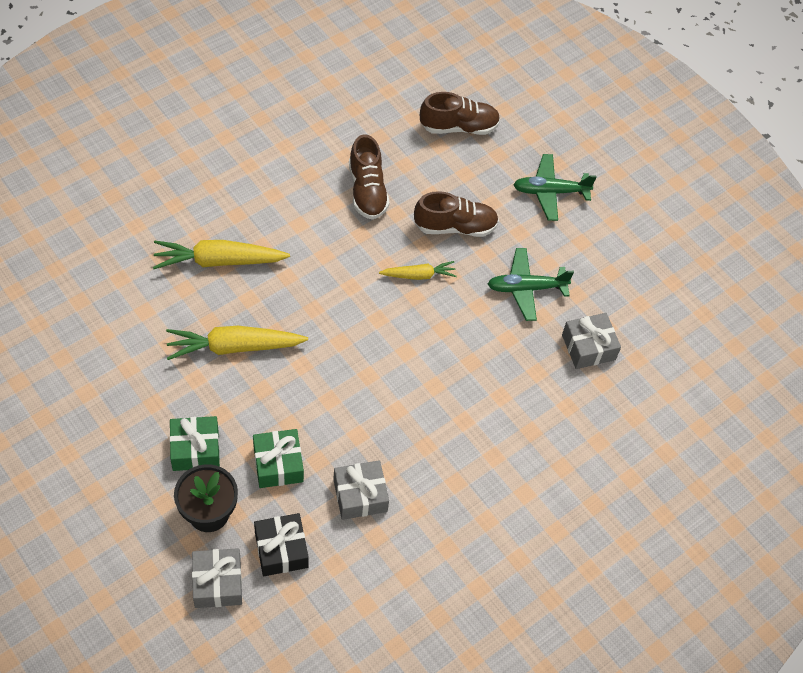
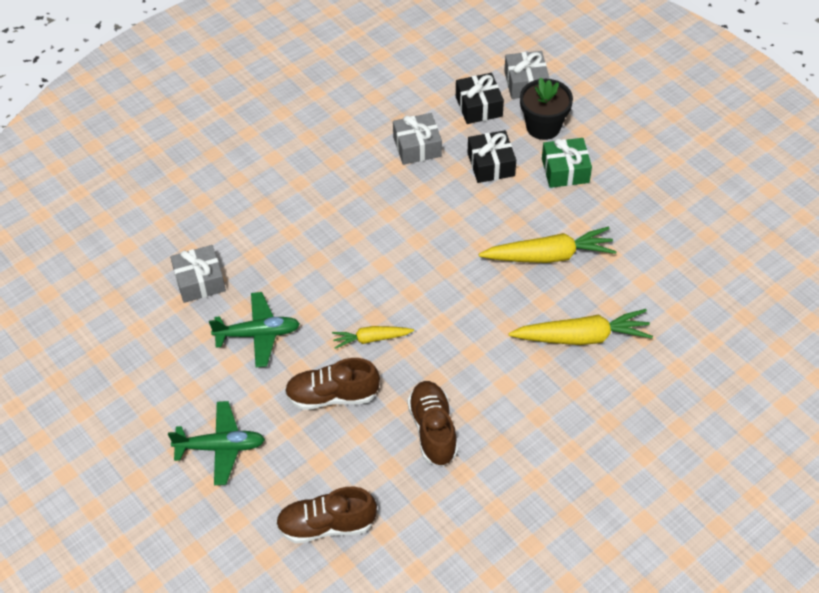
camera: 175 degrees left, 5 degrees down
green gift [253,429,304,488] -> black gift [468,130,516,183]

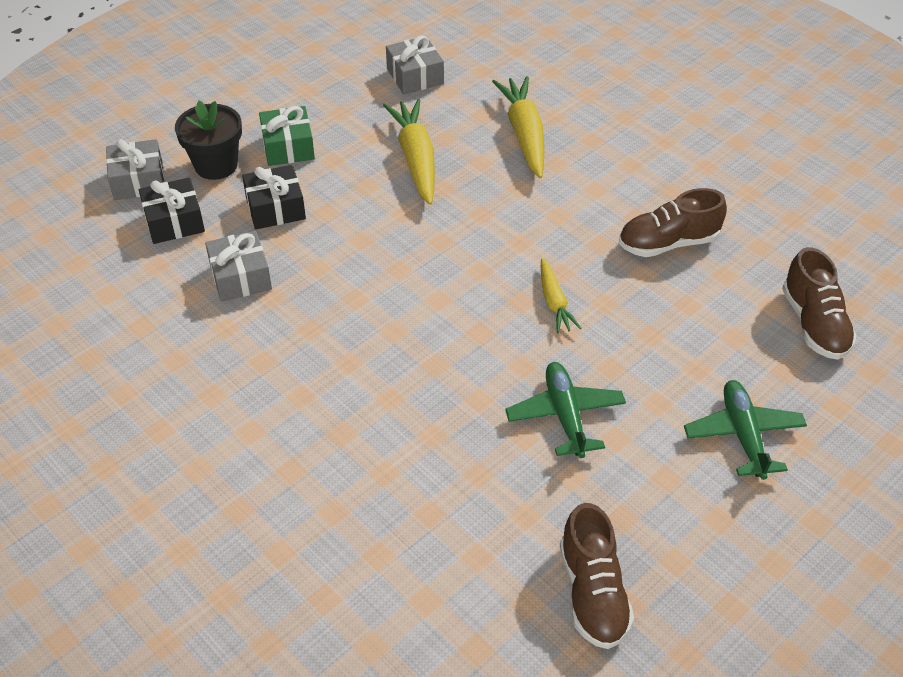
camera: 95 degrees left, 5 degrees down
grey gift [170,245,226,303] -> grey gift moved to [386,35,444,95]
brown shoe [285,358,380,410] -> brown shoe moved to [560,503,634,649]

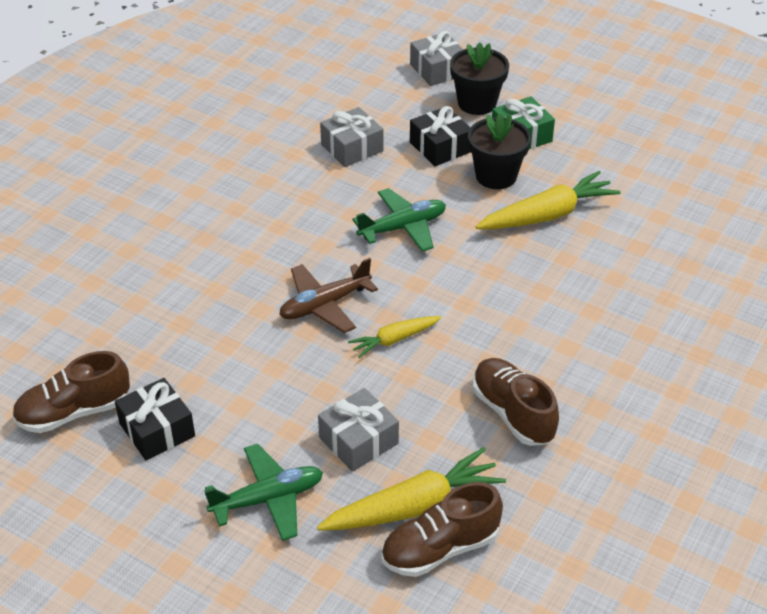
camera: 75 degrees right, 5 degrees down
black gift [139,177,205,244] -> black gift moved to [115,378,195,460]
grey gift [386,35,444,95] -> grey gift moved to [318,388,399,472]
yellow carrot [492,76,544,178] -> yellow carrot moved to [317,447,506,530]
green plane [505,362,626,458] -> green plane moved to [352,188,446,252]
none -> brown plane [279,258,378,333]
none -> black flower pot [468,113,531,189]

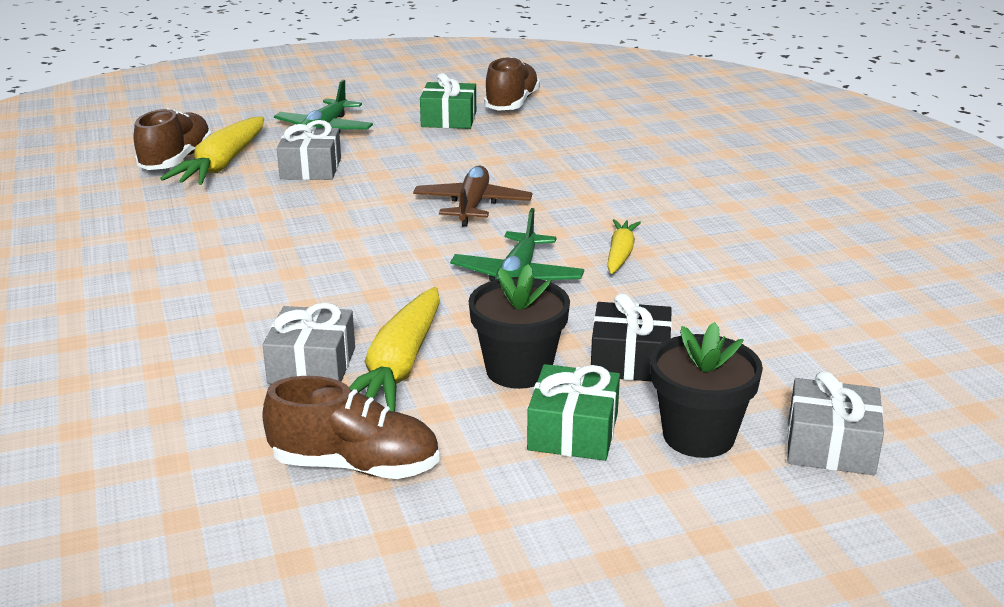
camera: 130 degrees right, 15 degrees down
black gift [115,378,195,460] -> green gift [420,73,476,129]
grey gift [320,107,383,167] -> grey gift moved to [263,302,355,384]
yellow carrot [348,316,441,358] -> yellow carrot moved to [607,219,641,274]
brown shoe [473,358,559,446] -> brown shoe moved to [262,376,440,479]

